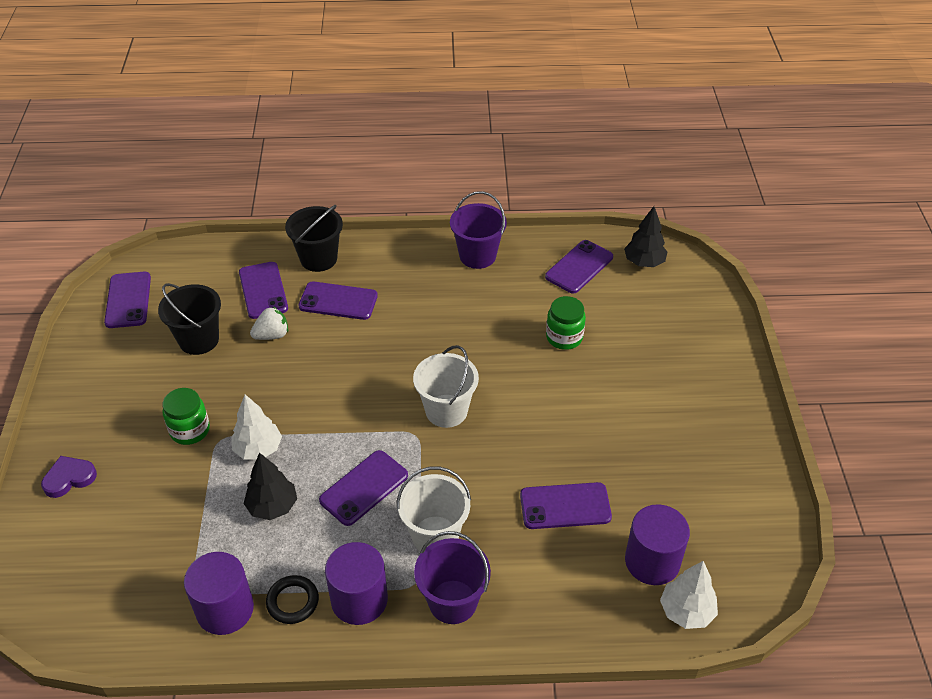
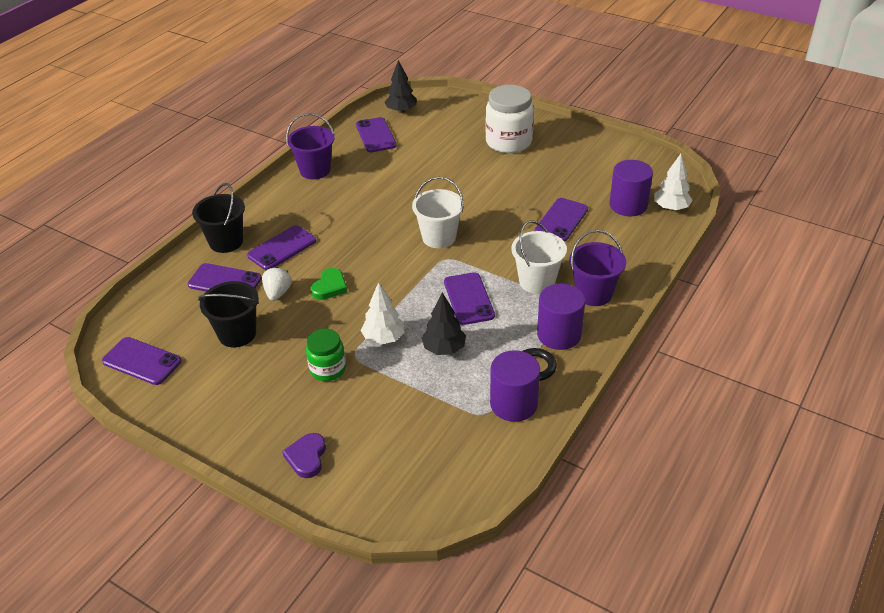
camera: 55 degrees left, 5 degrees down
green jar [546,296,586,350] -> none
none -> green heart [311,268,347,300]
none -> white jar [485,85,534,153]

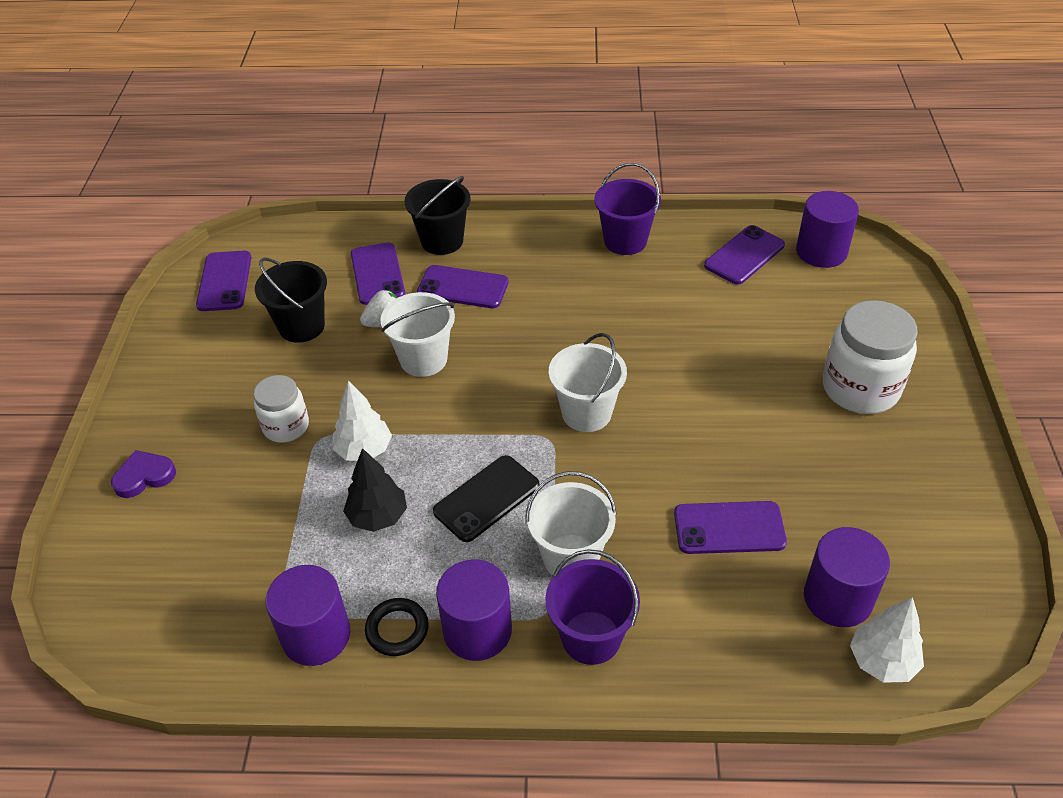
camera: 60 degrees right, 5 degrees up
green jar [306,329,346,381] -> white jar [254,375,309,443]
green heart [311,268,347,300] -> white bucket [380,292,455,377]
black tree [384,60,417,113] -> purple cylinder [796,191,859,268]
purple phone [444,272,495,325] -> black phone [433,455,540,542]

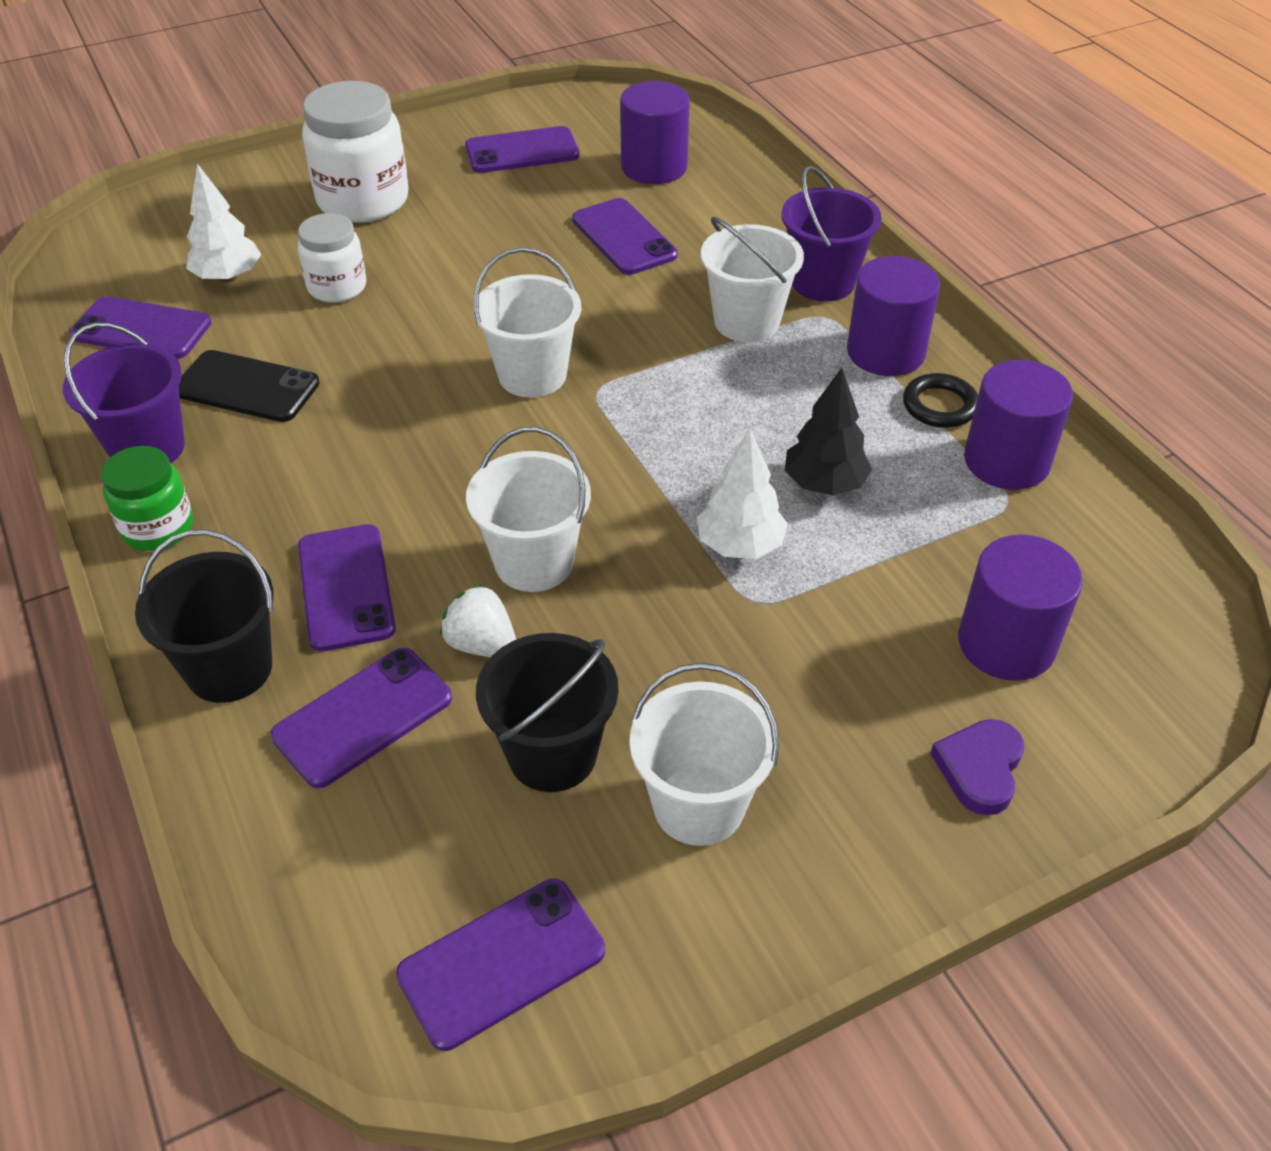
camera: 120 degrees left, 0 degrees up
purple heart [111,450,176,498] -> purple heart turned 75 degrees clockwise [930,719,1024,815]
white jar [254,375,309,443] -> white jar moved to [298,213,366,303]
black phone [433,455,540,542] -> black phone moved to [178,350,320,422]
purple cylinder [796,191,859,268] -> purple cylinder moved to [958,535,1083,681]
white tree [850,597,924,683] -> white tree moved to [186,164,261,283]
none -> green jar [101,446,193,551]
none -> purple phone [465,126,580,173]
none -> white bucket [629,663,779,846]

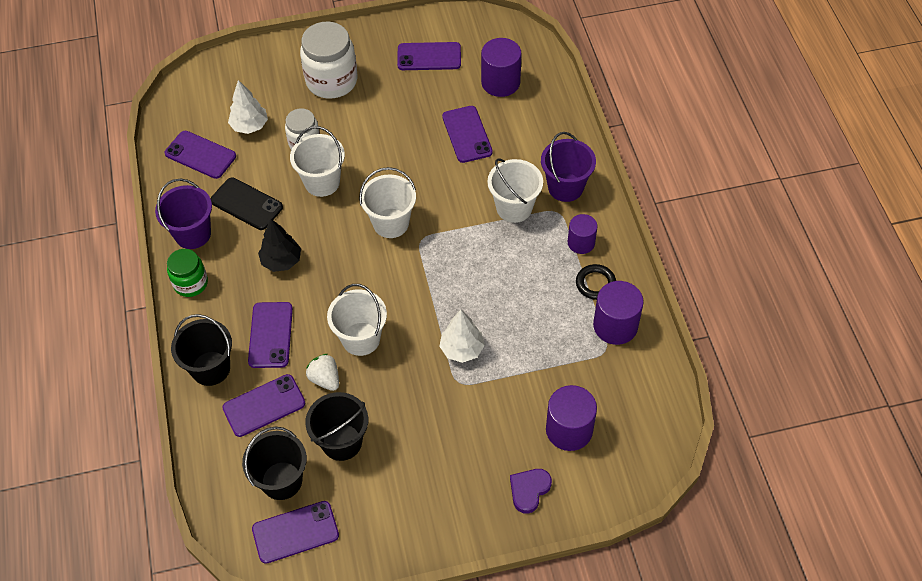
camera: 15 degrees right, 10 degrees up
white bucket [629,663,779,846] -> white bucket moved to [290,126,345,197]
black tree [785,368,872,496] -> black tree moved to [258,219,301,272]
purple cylinder [847,256,940,376] -> purple cylinder [568,214,598,254], size x0.64
none -> black bucket [242,426,307,500]

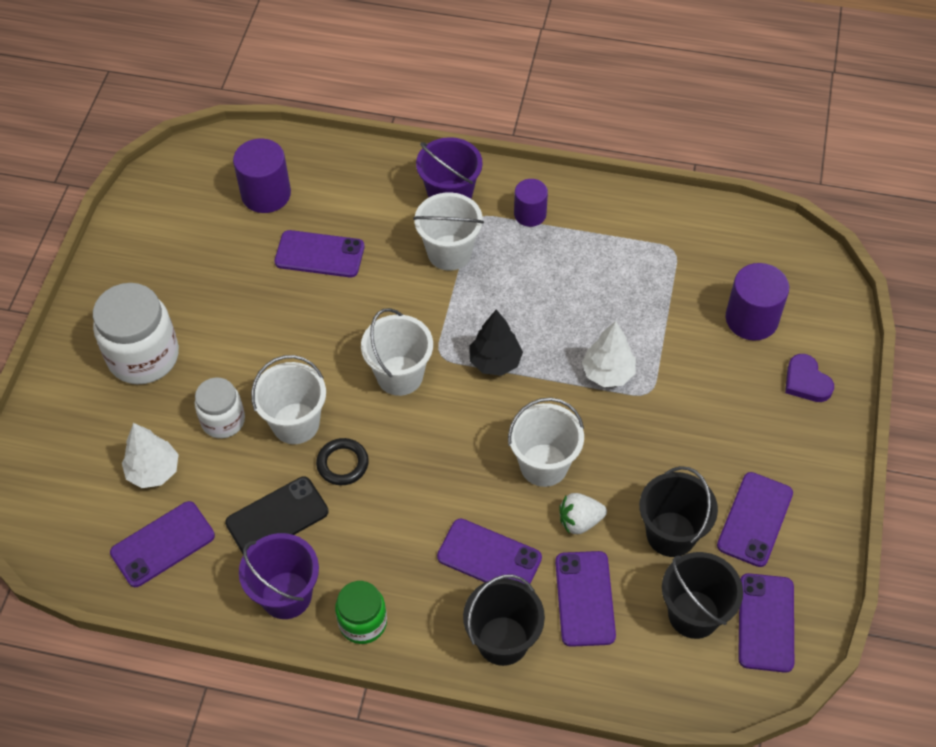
camera: 65 degrees left, 0 degrees up
black tree [258,219,301,272] -> black tree moved to [469,309,523,376]
purple phone [397,42,461,70] -> purple phone moved to [717,472,793,567]
black ring [576,264,616,300] -> black ring moved to [316,438,369,485]
purple cylinder [593,281,644,345] -> none

